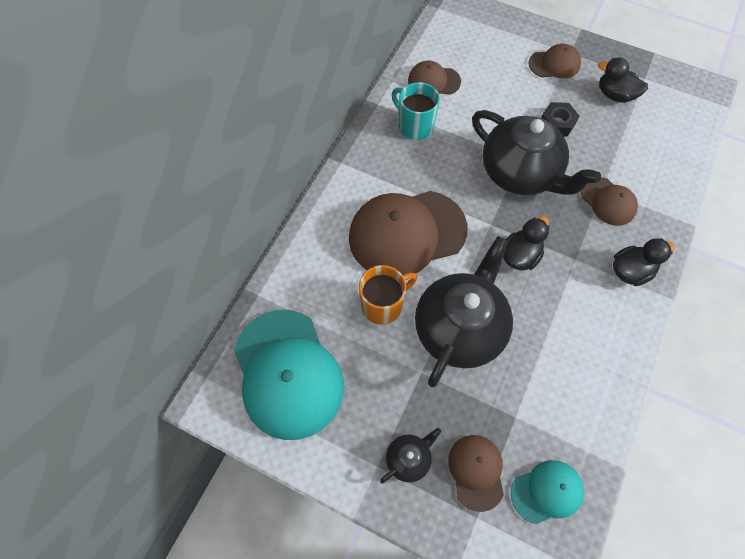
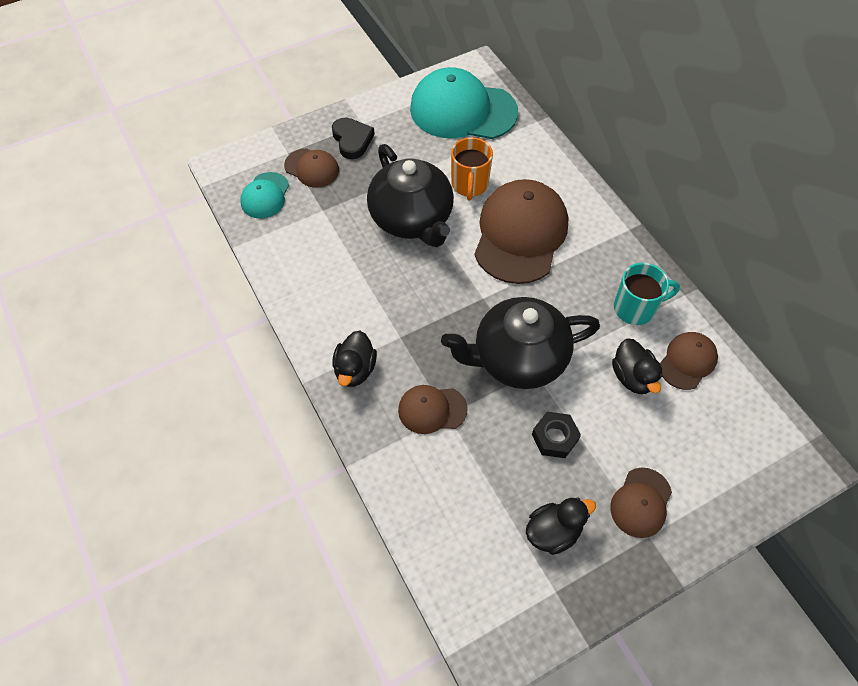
camera: 125 degrees right, 5 degrees down
black teapot [380,428,441,484] -> black heart [332,118,375,159]
black duck [503,216,549,271] -> black duck moved to [612,338,663,394]

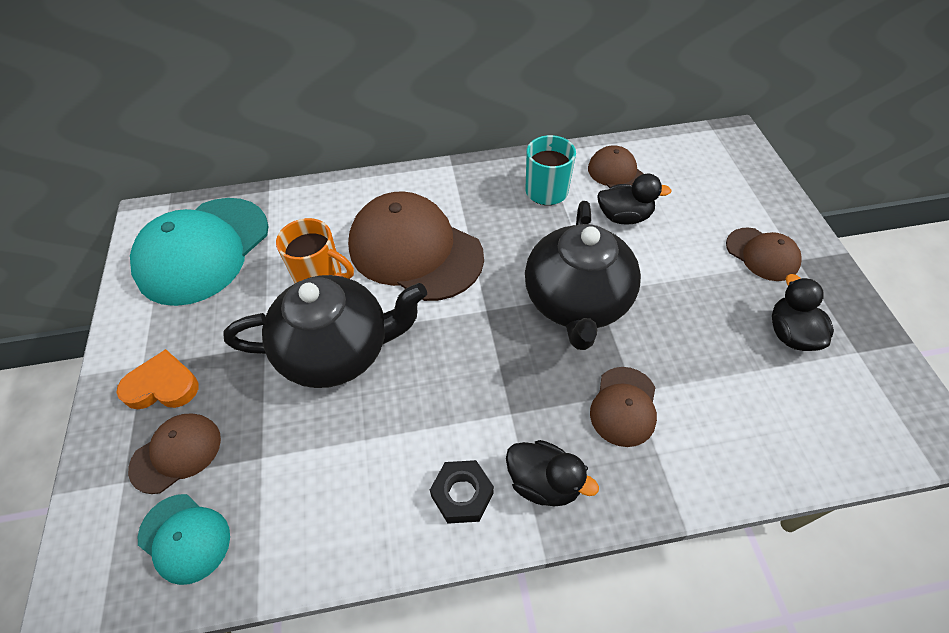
camera: 70 degrees left, 5 degrees down
black heart [332,118,375,159] -> orange heart [117,349,199,409]
black nut [532,412,581,458] -> black nut moved to [430,460,494,524]

